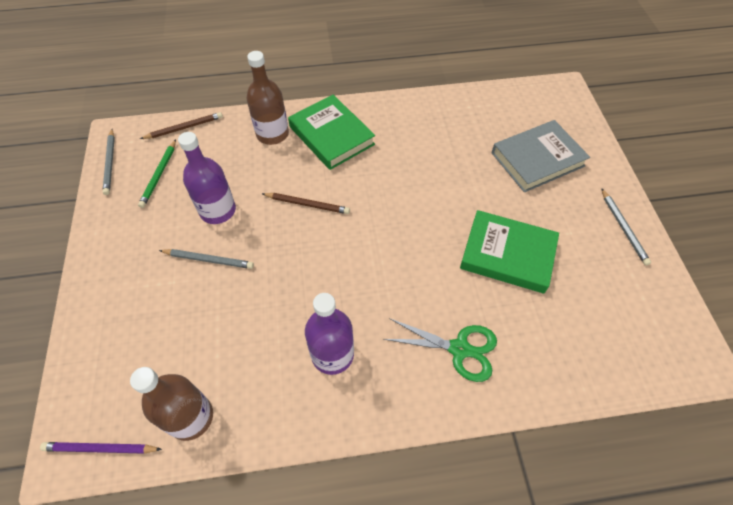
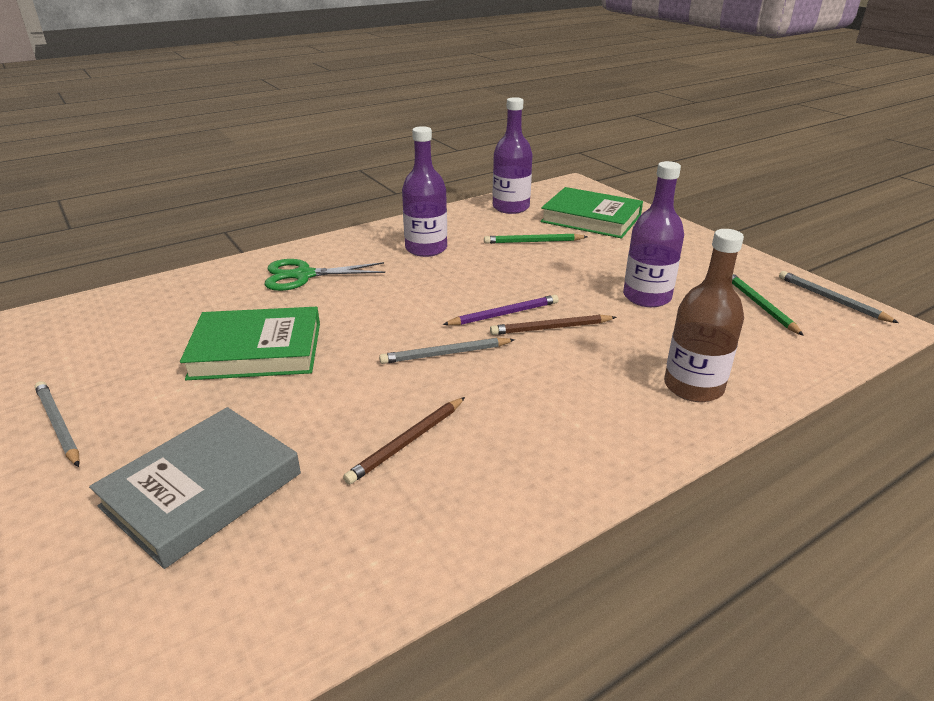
camera: 155 degrees right, 25 degrees down
purple pencil [40,442,162,454] -> purple pencil moved to [443,295,559,325]
brown bottle [130,367,213,441] -> purple bottle [493,97,533,214]
brown pencil [140,112,223,139] -> brown pencil moved to [343,397,465,485]
grey pencil [159,249,254,269] -> grey pencil moved to [379,338,515,364]
green book [288,95,375,170] -> green book moved to [540,187,643,238]
none -> green pencil [484,234,588,244]

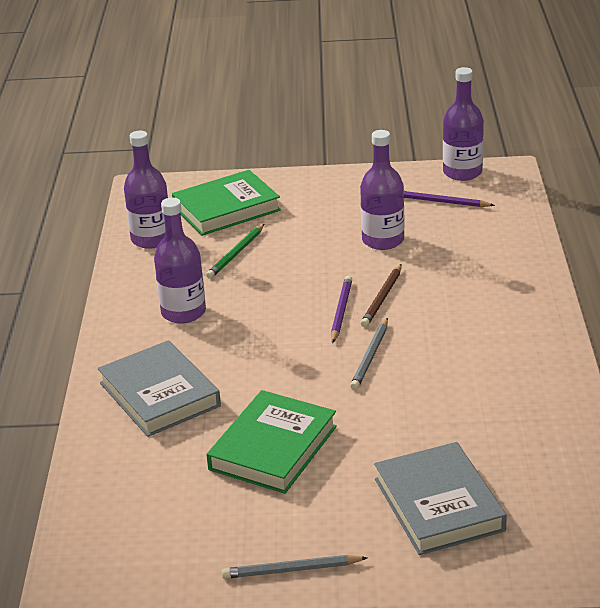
camera: 55 degrees left, 0 degrees up
green scissors [264,259,385,291] -> grey book [98,340,221,437]
brown pencil [343,397,465,485] -> none
brown bottle [664,229,744,402] -> none
green pencil [732,274,804,336] -> purple pencil [404,191,495,207]
grey pencil [779,271,899,323] -> purple bottle [443,67,484,181]

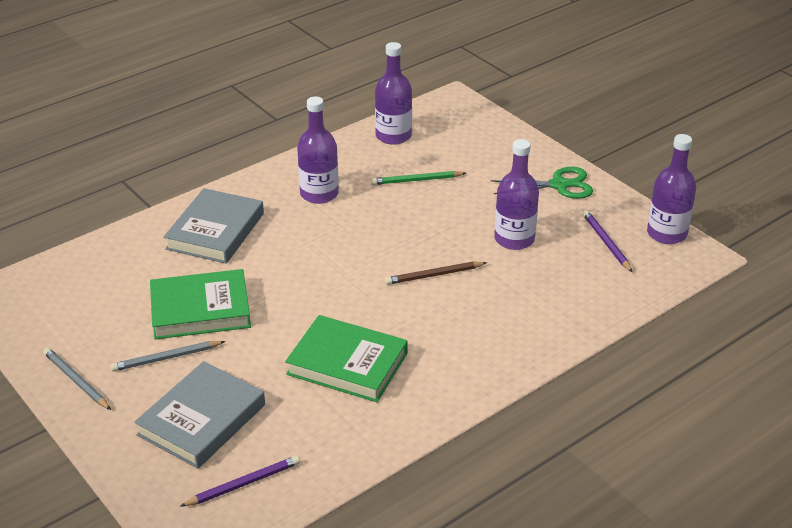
camera: 50 degrees right, 5 degrees up
green book [172,170,281,236] -> green book moved to [285,315,408,402]
purple pencil [331,276,352,343] -> purple pencil moved to [180,456,300,507]
grey pencil [350,318,388,390] -> grey pencil moved to [111,341,226,371]
none -> green scissors [491,167,593,199]

